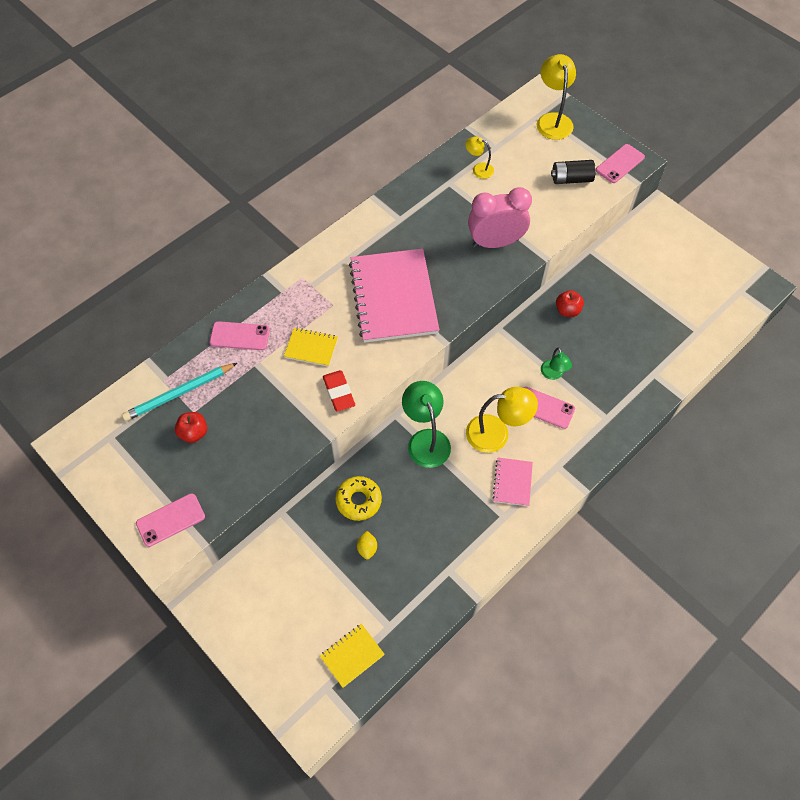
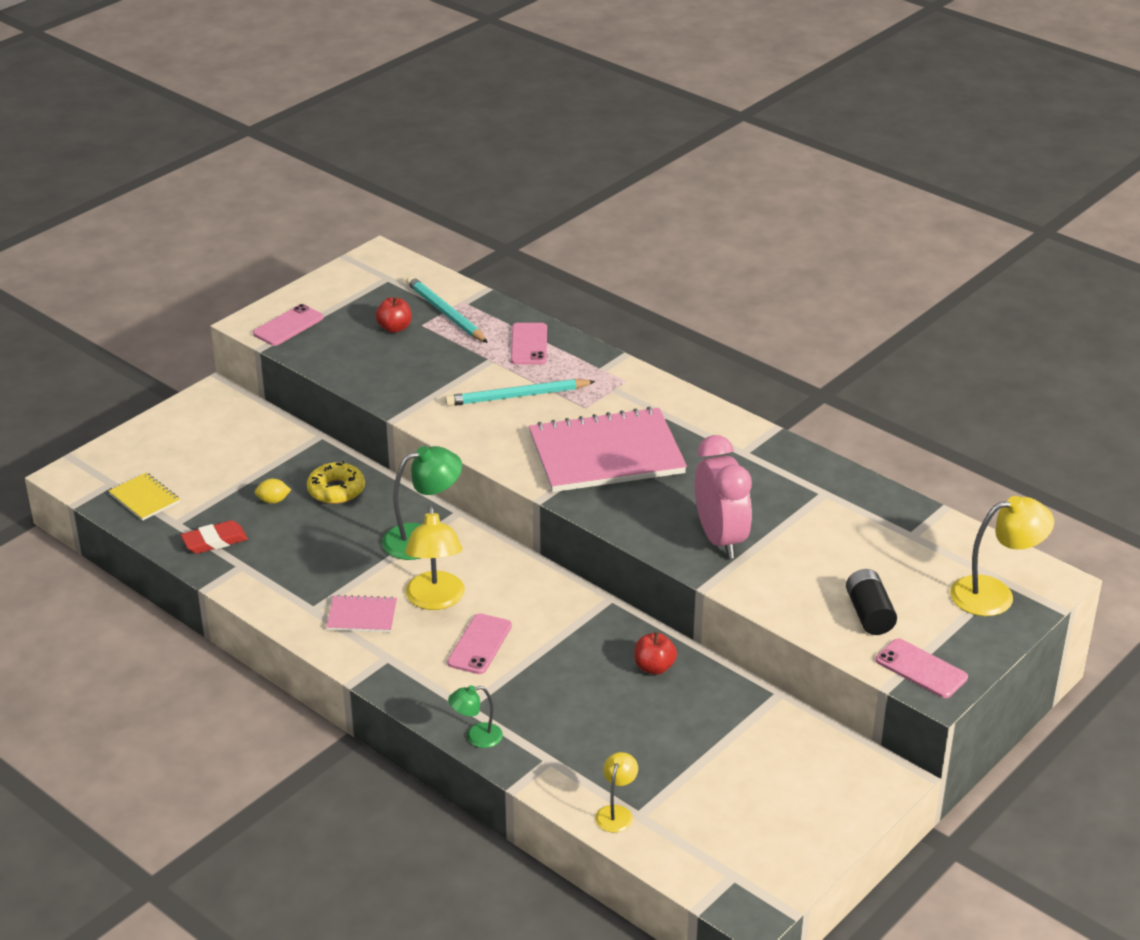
camera: 85 degrees right, 25 degrees down
pink phone [136,493,205,547] -> pink phone turned 75 degrees clockwise [253,304,324,346]
yellow notebook [284,328,338,367] -> turquoise pencil [445,379,596,406]
red eraser [323,370,355,412] -> red eraser moved to [181,520,248,554]
yellow lamp [465,136,494,179] -> yellow lamp moved to [595,752,638,833]
green lamp [541,347,572,380] -> green lamp moved to [448,685,503,748]

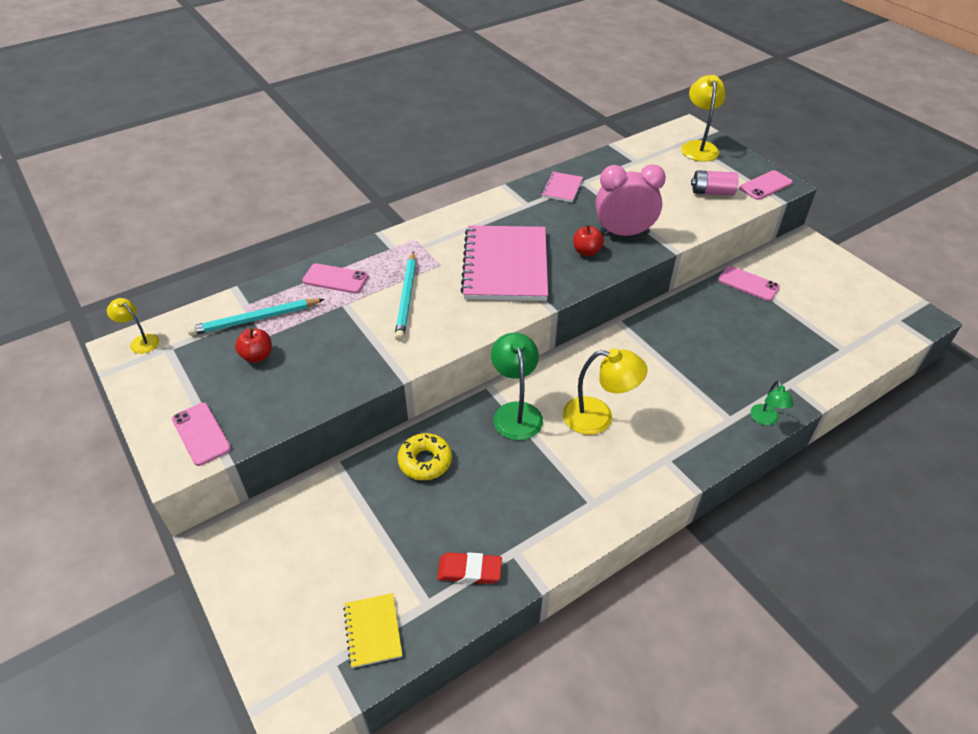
camera: 75 degrees left, 10 degrees up
yellow notebook [109,473,180,521] -> yellow notebook turned 75 degrees counterclockwise [343,593,402,668]
red eraser [181,520,248,554] -> red eraser turned 75 degrees counterclockwise [437,552,502,584]
yellow lemon [255,479,291,504] -> none
pink notebook [326,595,397,632] -> pink notebook moved to [541,172,583,203]
pink phone [447,613,512,674] -> pink phone moved to [718,266,780,301]
yellow lamp [595,752,638,833] -> yellow lamp moved to [107,298,159,354]
red apple [634,632,677,675] -> red apple moved to [573,225,604,256]
black battery [846,569,897,635] -> pink battery [691,170,739,195]

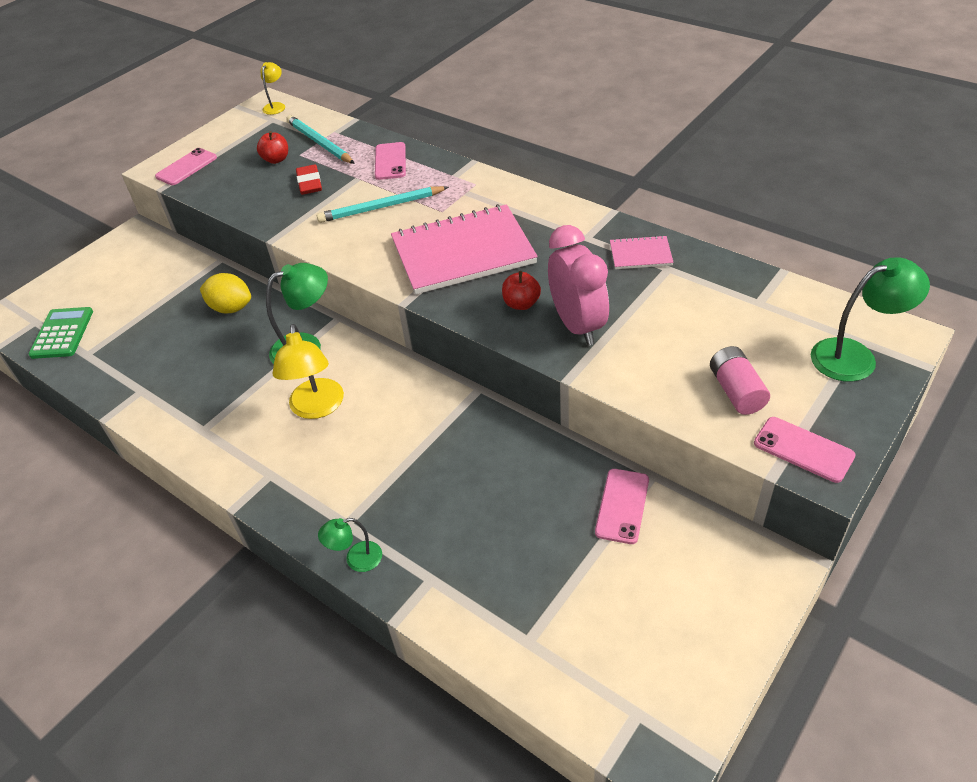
camera: 75 degrees right, 0 degrees up
yellow notebook [343,593,402,668] -> green calculator [29,307,93,359]
yellow donut [398,433,452,480] -> yellow lemon [200,273,251,313]
red eraser [437,552,502,584] -> red eraser moved to [296,164,322,195]
yellow lamp [681,75,726,162] -> green lamp [811,257,930,382]

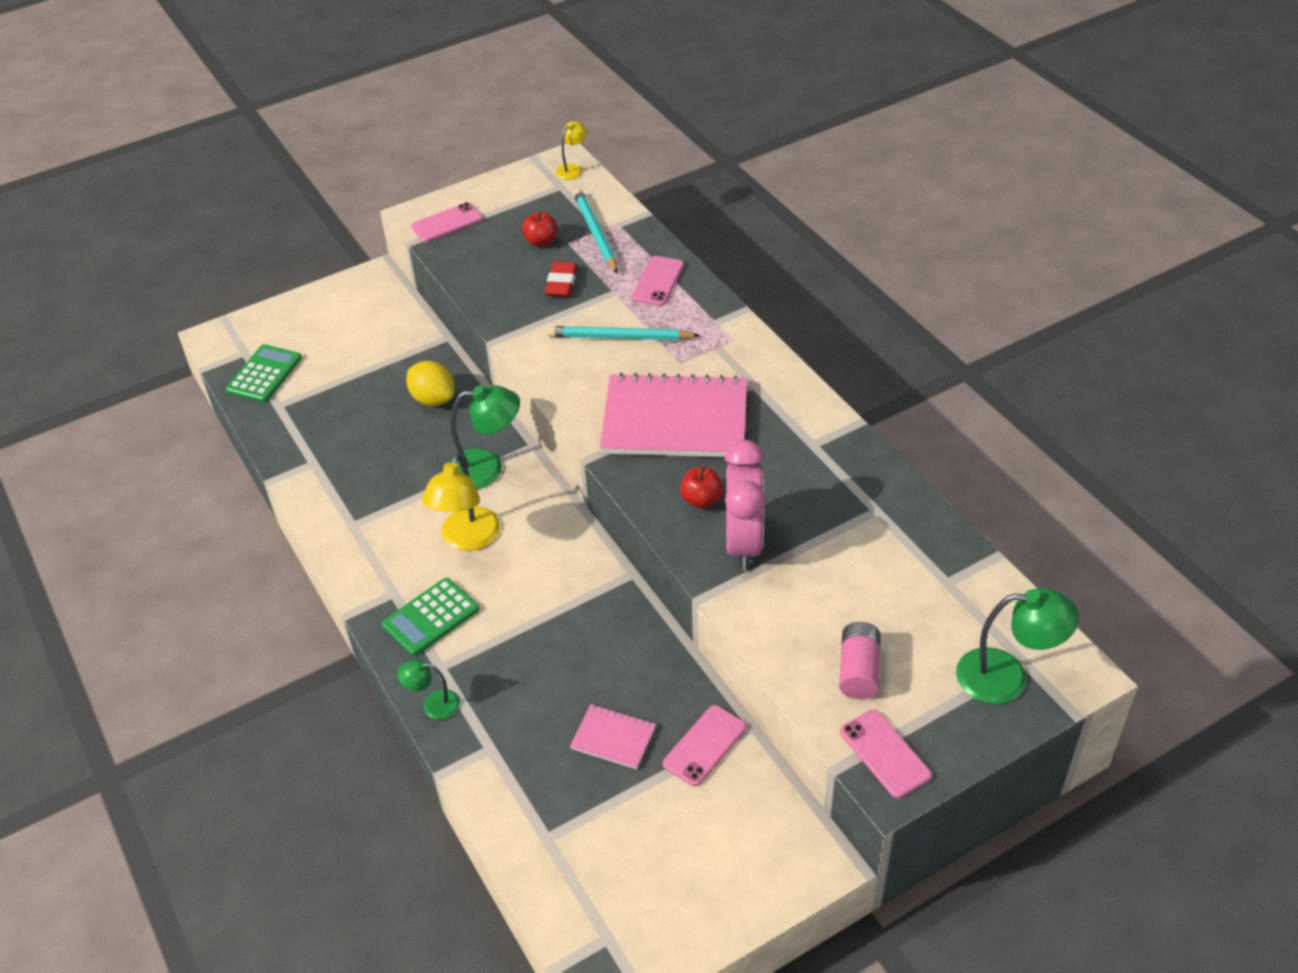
camera: 20 degrees right, 0 degrees up
pink notebook [610,235,674,269] -> pink notebook moved to [570,704,656,769]
none -> green calculator [382,578,479,656]

